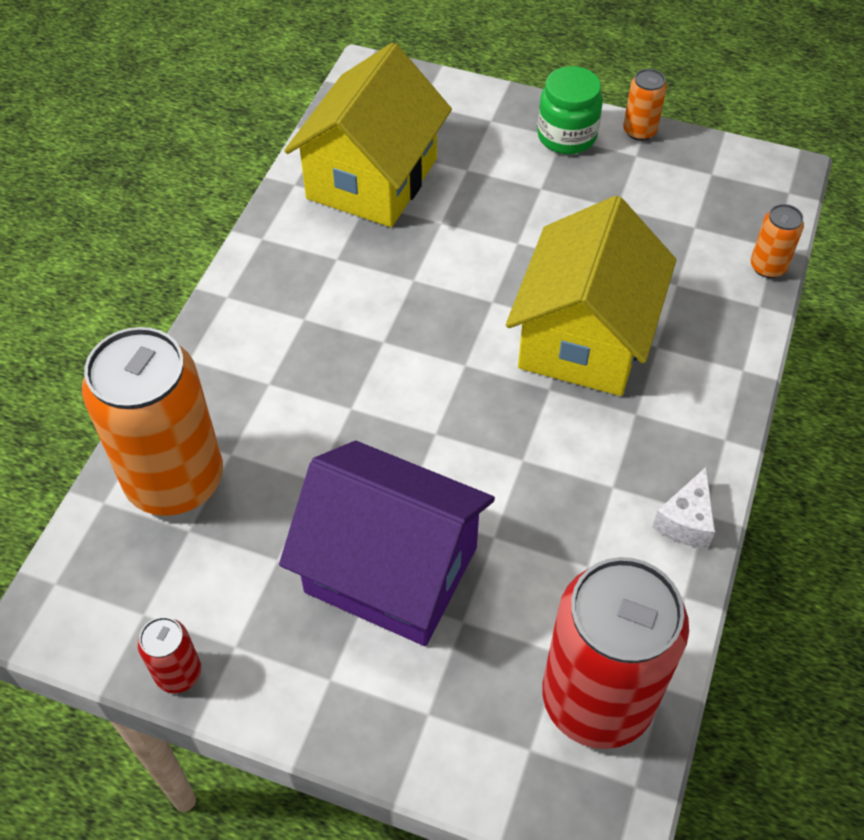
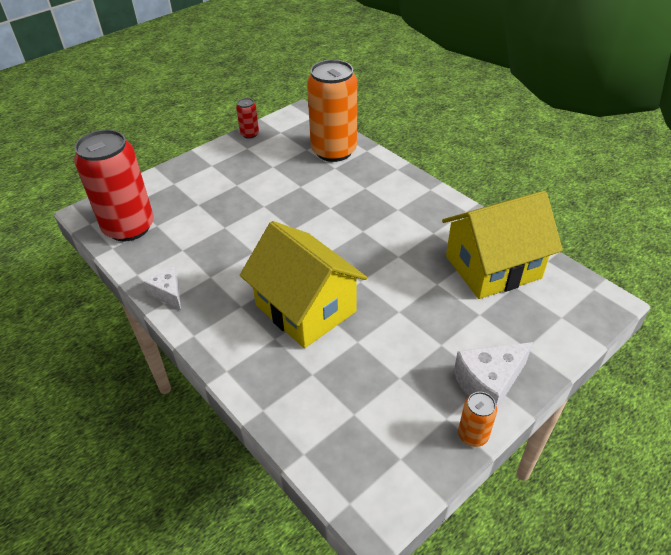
camera: 120 degrees right, 10 degrees down
purple house [279,441,495,646] -> none
yellow house [284,43,452,227] -> yellow house turned 75 degrees counterclockwise [442,191,563,299]
green jar [537,66,603,154] -> white cheese [453,342,533,409]
orange can [750,204,804,278] -> none

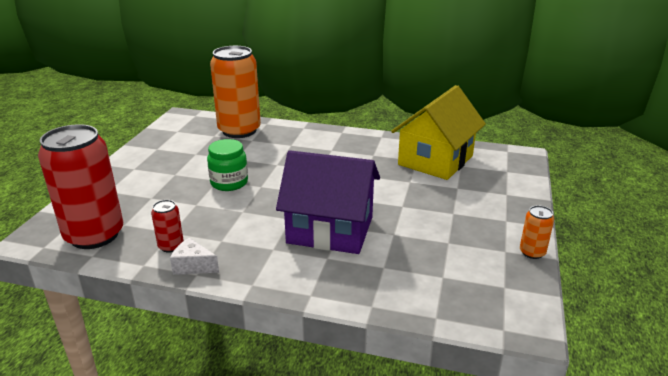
camera: 35 degrees left, 15 degrees down
red can [236,98,259,139] -> red can moved to [151,200,184,253]
yellow house [240,221,367,348] -> purple house [276,150,380,254]
white cheese [453,342,533,409] -> none
none -> green jar [207,139,248,191]

